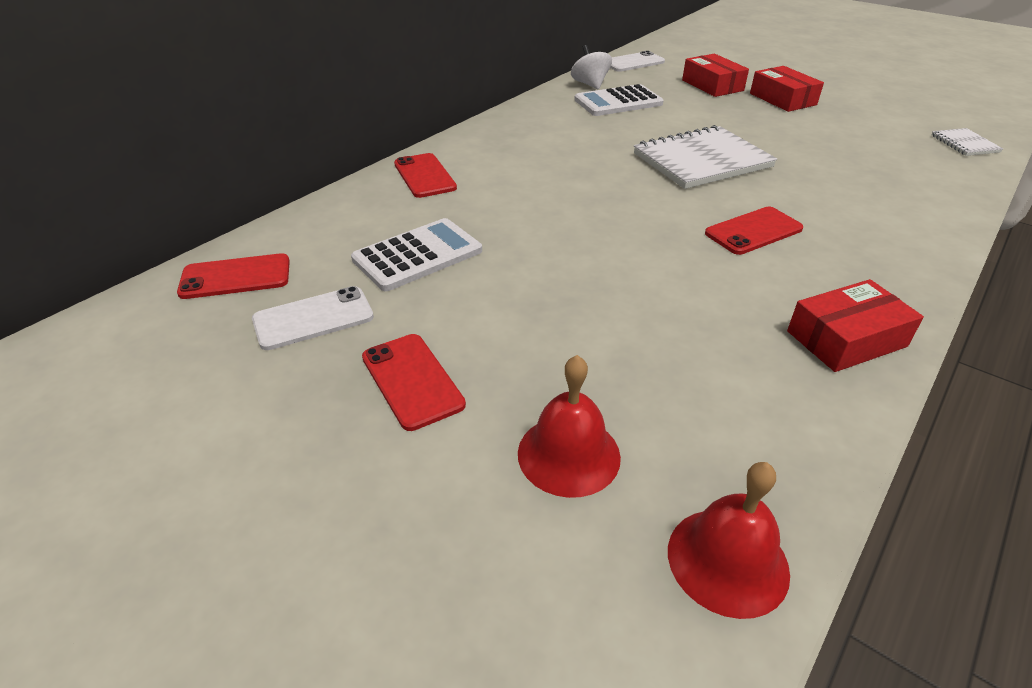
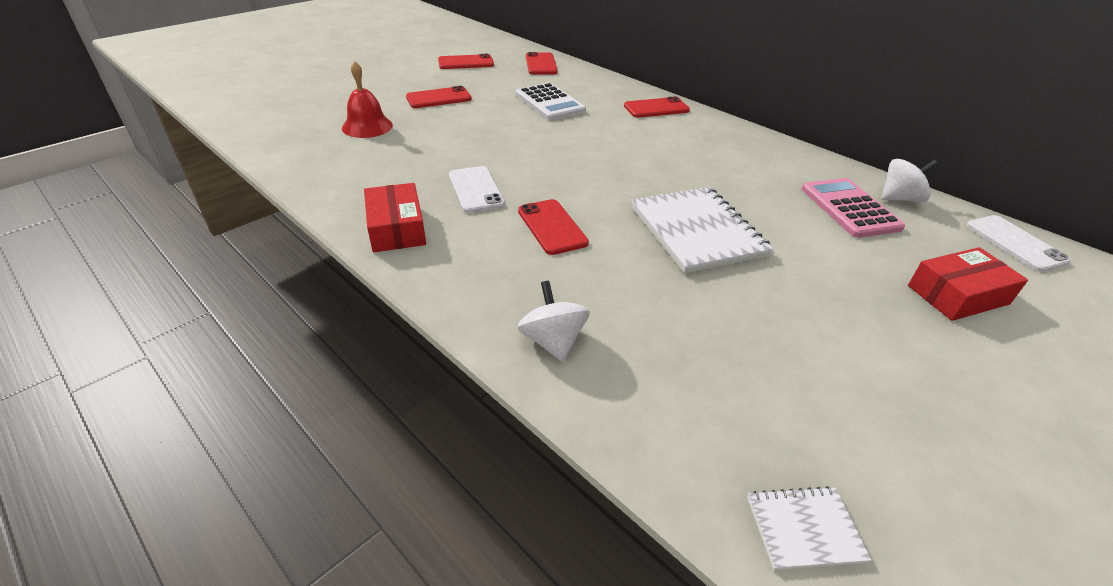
camera: 95 degrees right, 0 degrees up
white phone [252,286,374,350] -> white phone moved to [449,166,505,213]
white calculator [574,84,664,116] -> pink calculator [801,178,905,238]
red bell [668,462,790,619] -> none
red box [750,66,824,112] -> none
none -> red phone [438,54,494,69]
none -> white spinning top [517,281,590,362]

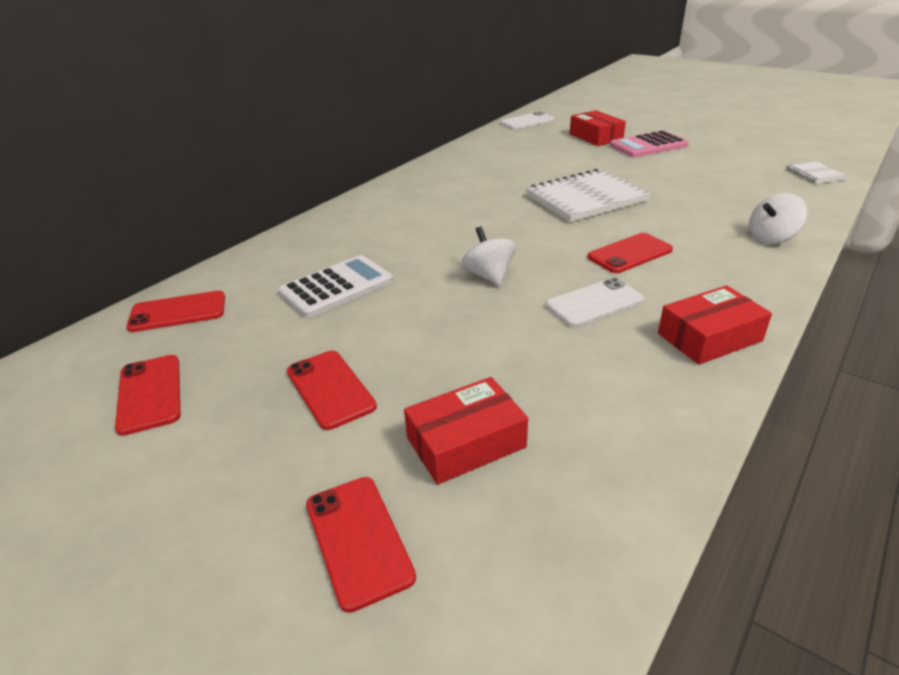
camera: 95 degrees left, 5 degrees down
red bell [342,61,393,138] -> red box [404,377,528,485]
red phone [624,96,690,118] -> red phone moved to [306,477,416,613]
pink calculator [801,178,905,238] -> pink calculator moved to [610,130,689,157]
white spinning top [881,159,938,202] -> white spinning top moved to [461,226,516,286]

